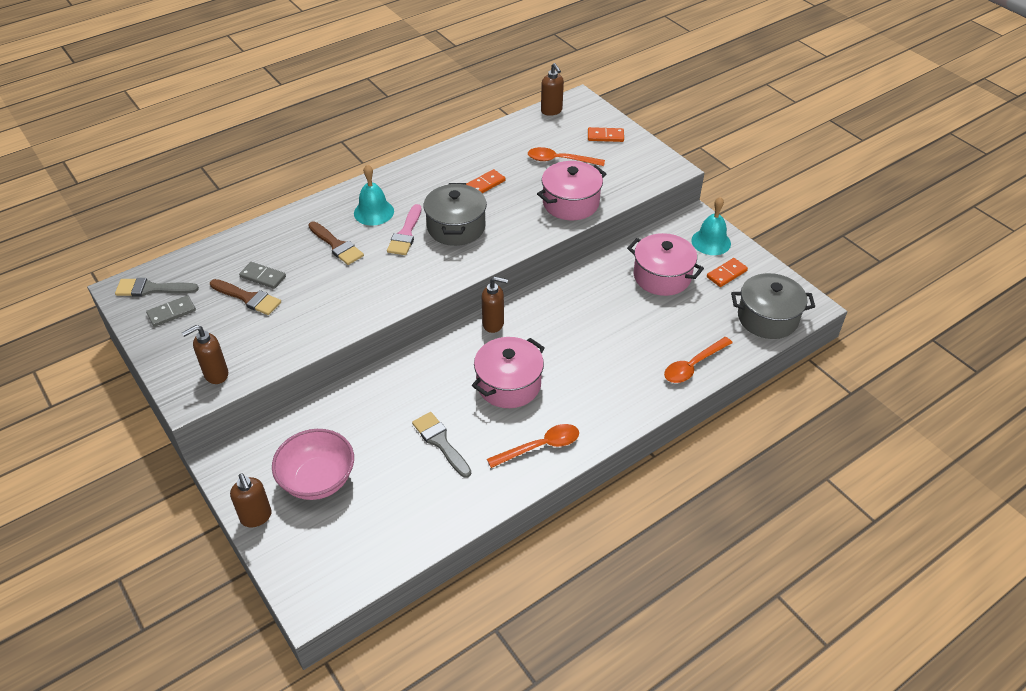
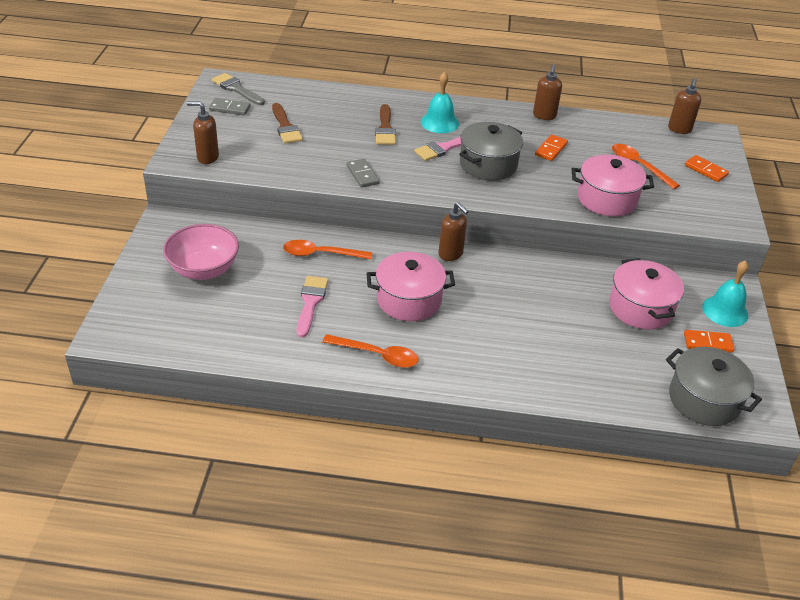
camera: 40 degrees right, 5 degrees down
brown soap dispenser [230,473,272,528] -> brown soap dispenser moved to [533,64,562,120]
grey domino [239,262,286,289] -> grey domino moved to [347,159,380,188]
grey brush [412,412,471,478] -> pink brush [296,276,328,338]
orange domino [466,169,505,193] -> orange domino turned 60 degrees counterclockwise [535,134,568,161]
orange spoon [664,337,732,383] -> orange spoon moved to [283,240,372,260]

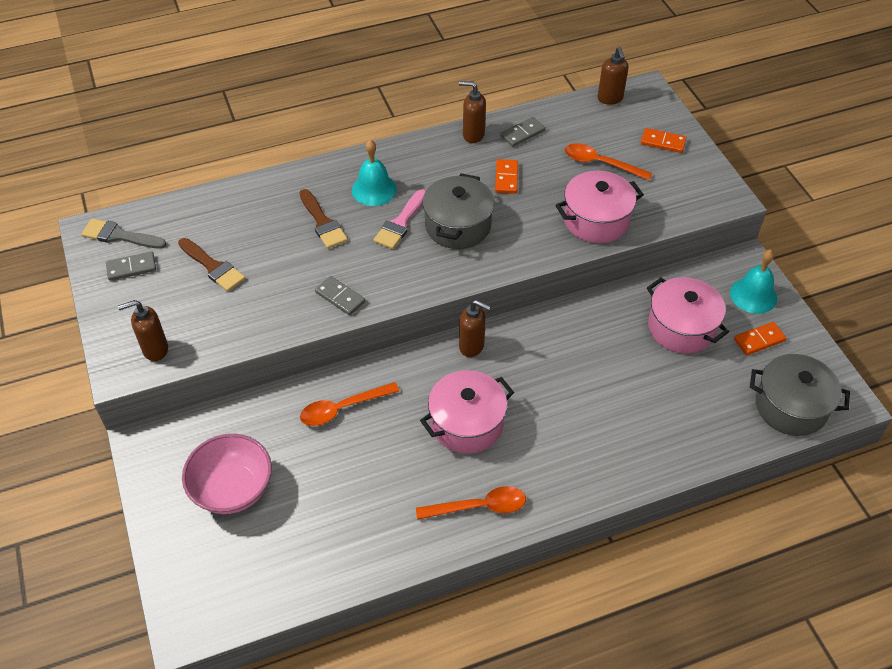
camera: 25 degrees left, 10 degrees up
pink brush [296,276,328,338] -> none
brown soap dispenser [533,64,562,120] -> brown soap dispenser turned 120 degrees clockwise [459,81,486,143]
none -> grey domino [500,117,545,147]

